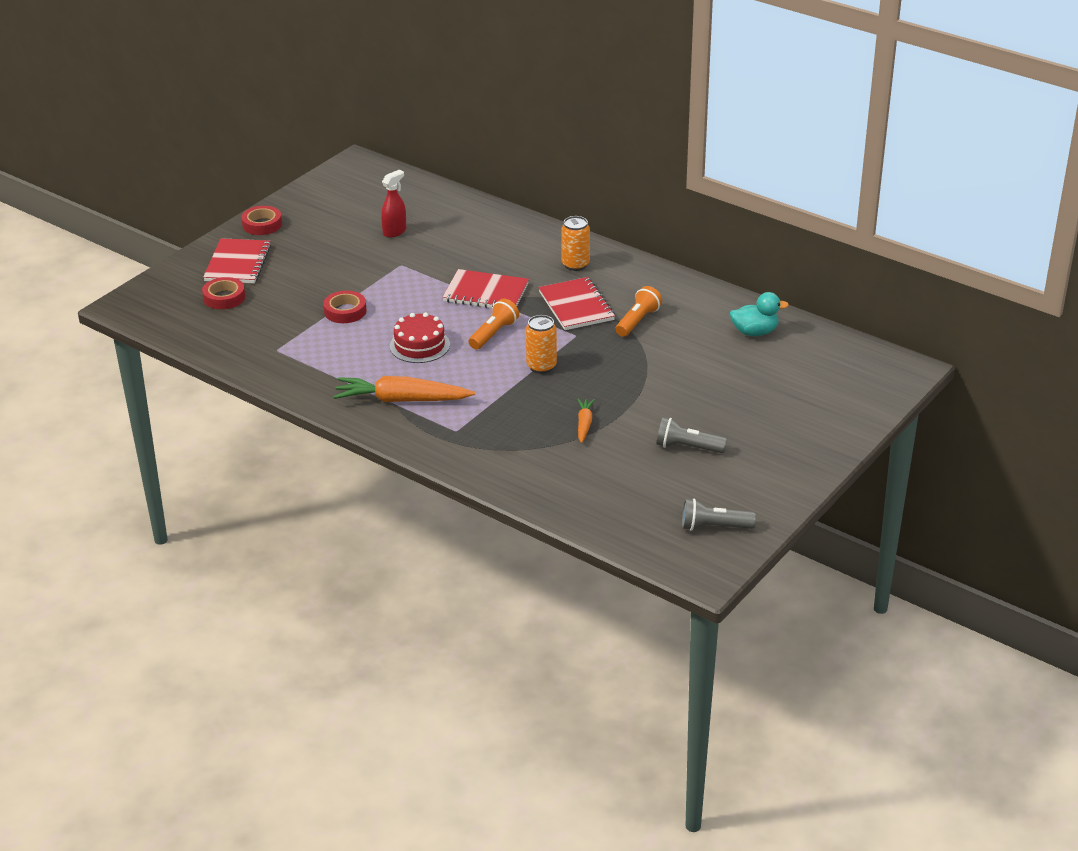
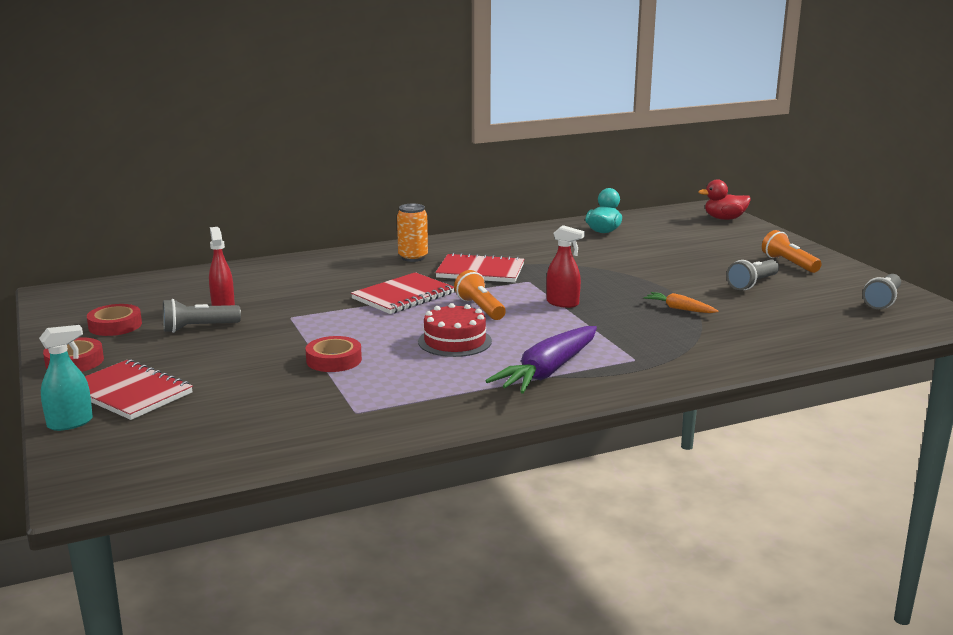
camera: 60 degrees left, 15 degrees down
red tape [202,277,245,309] -> red tape moved to [87,304,142,336]
orange carrot [333,376,475,402] -> purple carrot [485,326,597,394]
orange can [526,315,557,374] -> red spray bottle [546,225,585,308]
orange flashlight [615,286,662,337] -> orange flashlight moved to [762,230,822,273]
none -> turquoise spray bottle [39,325,93,431]
none -> grey flashlight [163,299,241,333]
none -> red duck [698,179,751,220]

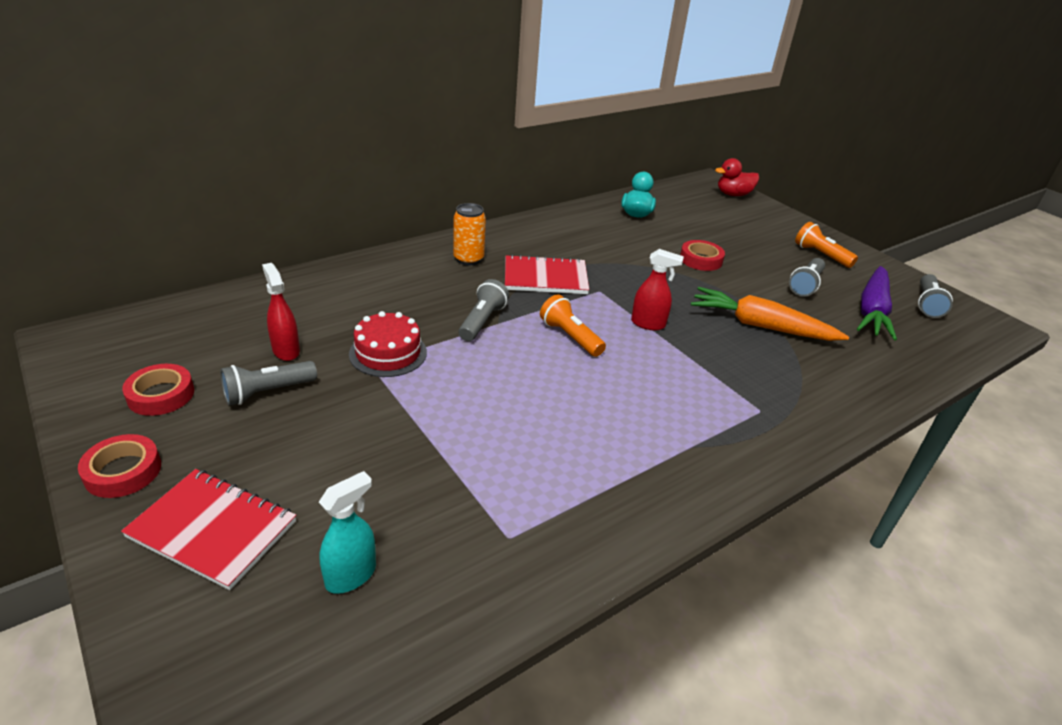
camera: 15 degrees left, 15 degrees up
turquoise spray bottle [39,325,93,431] -> turquoise spray bottle moved to [319,471,376,594]
red tape [306,336,362,372] -> red tape moved to [680,240,725,271]
red notebook [351,272,454,314] -> grey flashlight [459,279,509,341]
red cake [418,303,492,357] -> red cake moved to [349,311,427,377]
purple carrot [485,326,597,394] -> purple carrot moved to [857,266,897,341]
orange carrot [644,292,718,313] -> orange carrot [691,287,849,341], size x1.99

